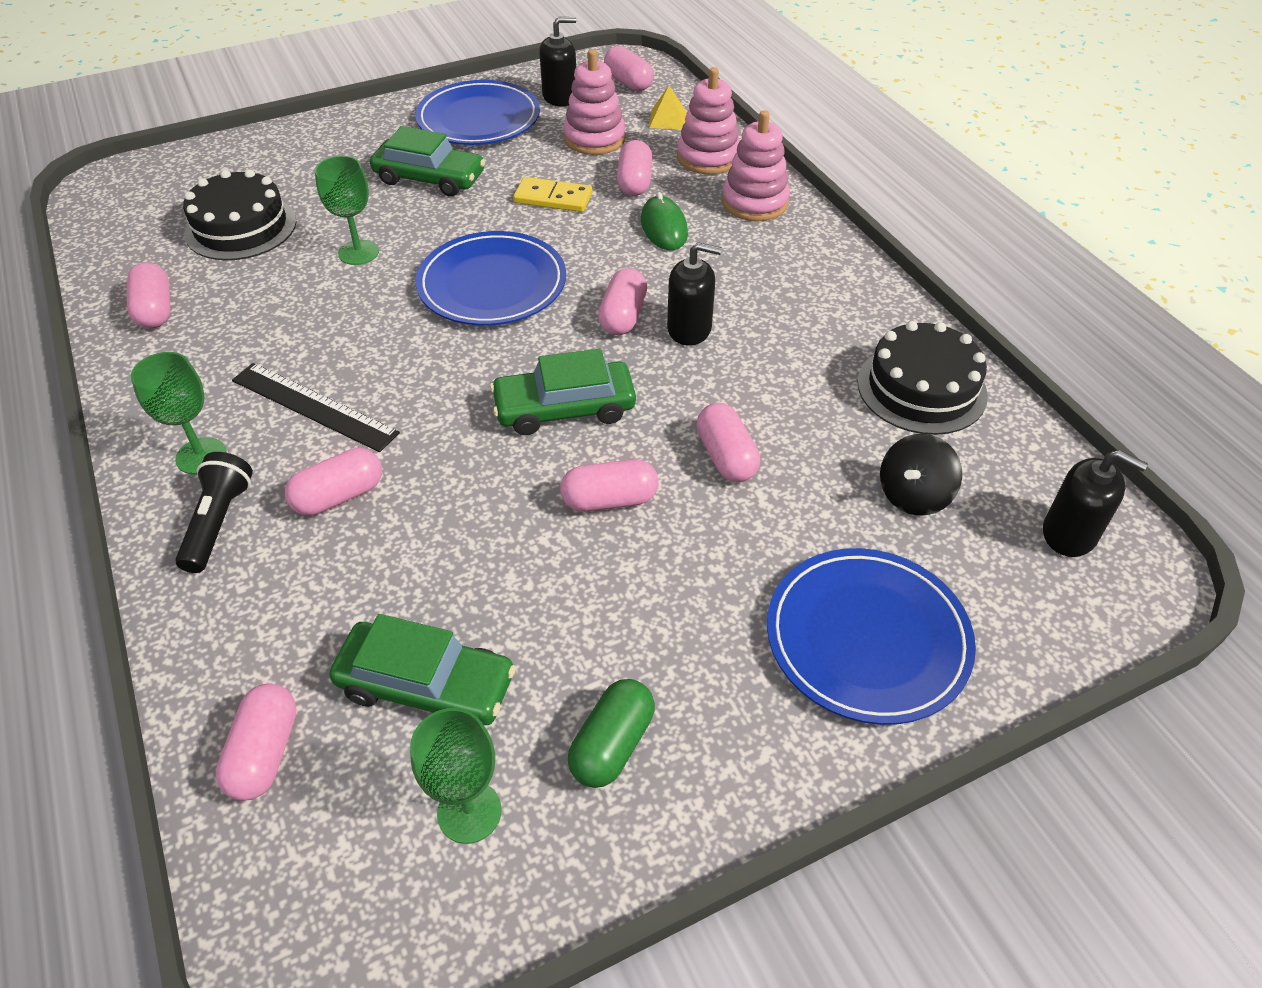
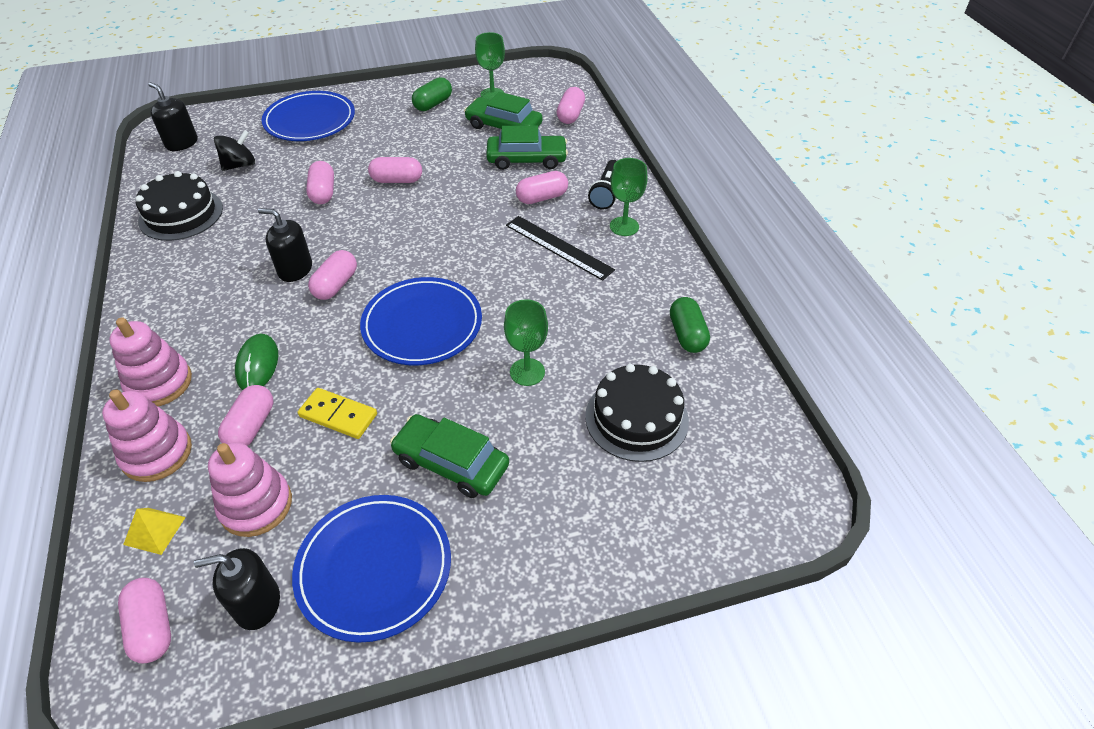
camera: 170 degrees left, 0 degrees up
pink capsule [127,263,171,328] -> green capsule [670,297,710,353]
green car [490,349,636,435] -> green car moved to [486,125,568,170]

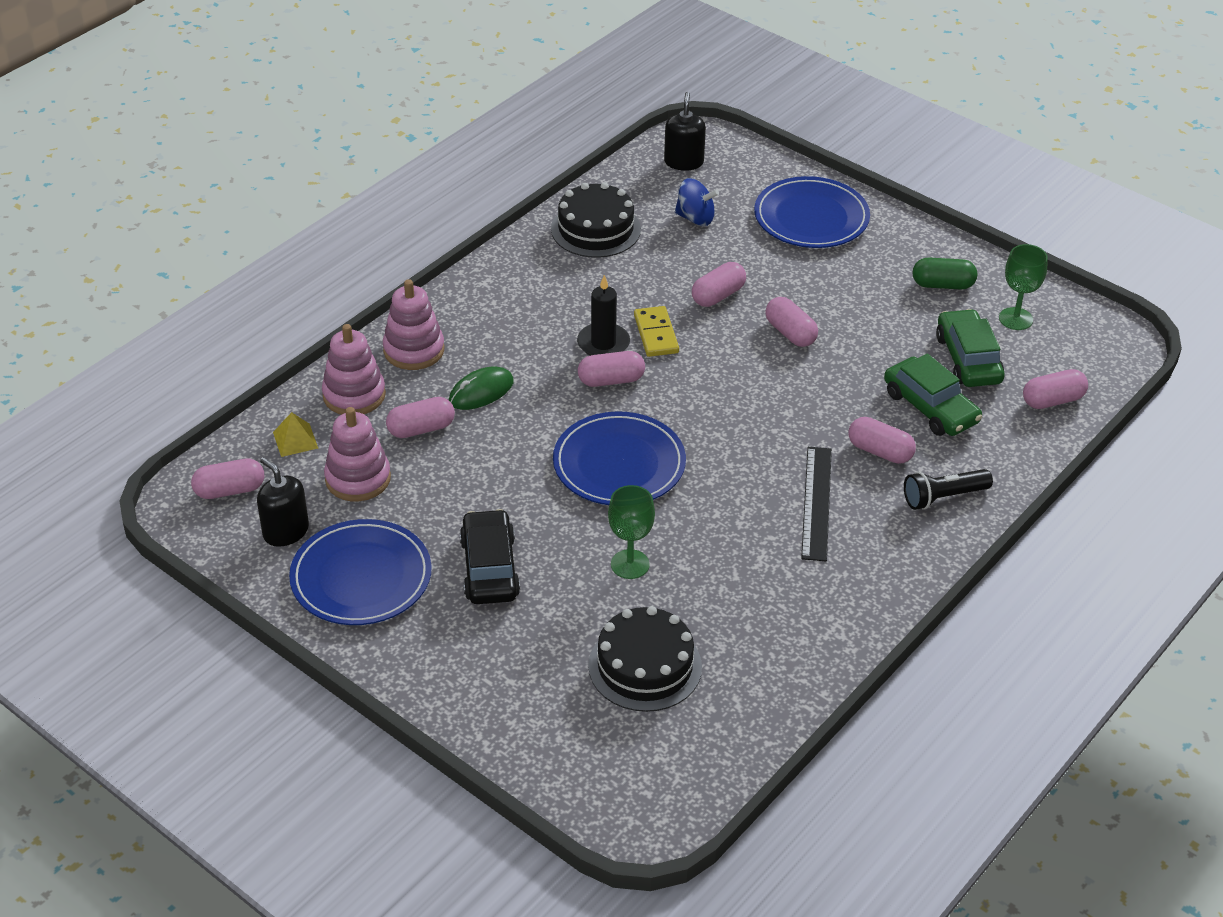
camera: 55 degrees right, 5 degrees down
pink capsule [118,578,171,663] -> pink capsule turned 45 degrees clockwise [191,458,264,499]
black spinning top [214,130,255,171] -> blue spinning top [675,178,719,226]
black soap dispenser [258,208,312,282] -> black candle [577,275,630,356]
yellow domino [298,388,377,439] -> yellow domino moved to [634,306,679,357]
green car [390,414,509,498] -> black car [460,509,520,604]
green goblet [610,158,647,236] -> none
green capsule [670,297,710,353] -> none

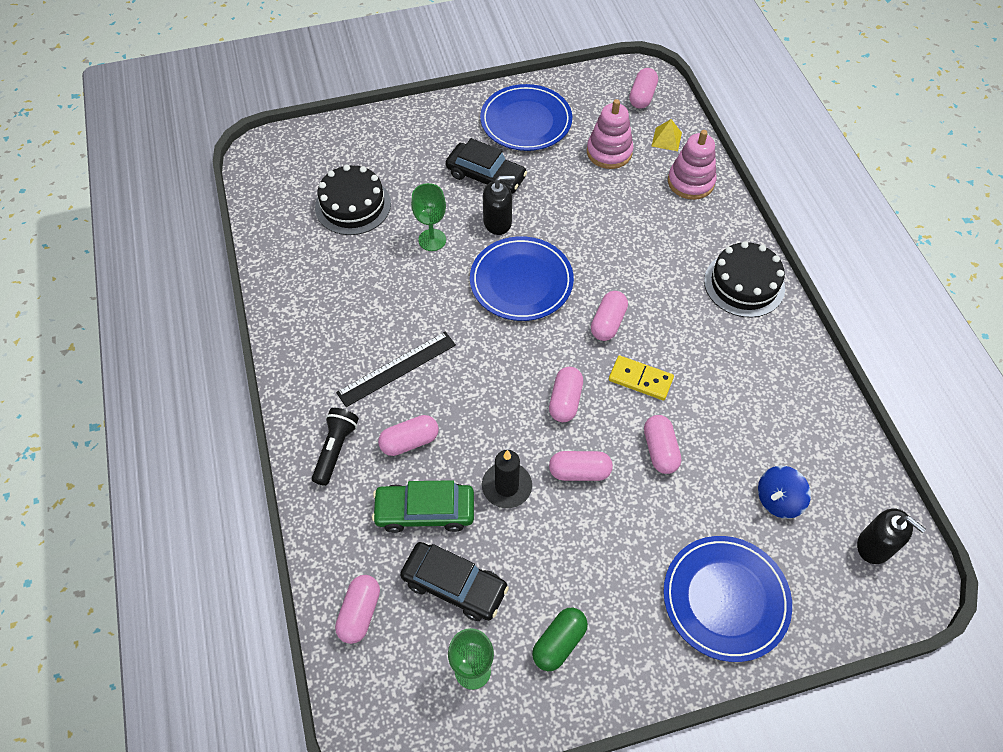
camera: 125 degrees right, 15 degrees up
black soap dispenser [257,457,309,547] -> black soap dispenser moved to [483,176,515,235]
pink stacking toy [383,279,444,370] -> none
pink capsule [386,397,455,438] -> pink capsule moved to [549,367,583,422]
green mouse [449,367,514,410] -> none
black cake [551,182,641,258] -> black cake moved to [704,241,785,318]
black candle [577,275,630,356] -> black candle moved to [482,450,532,508]
black ruler [801,447,832,561] -> black ruler turned 75 degrees counterclockwise [336,331,456,407]
green car [936,309,1004,387] -> black car [400,542,509,621]

